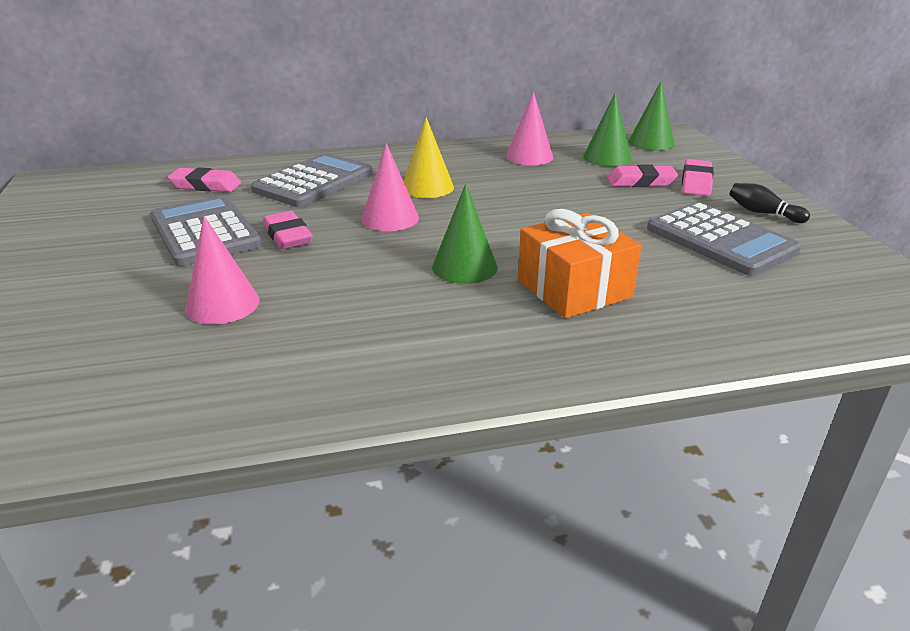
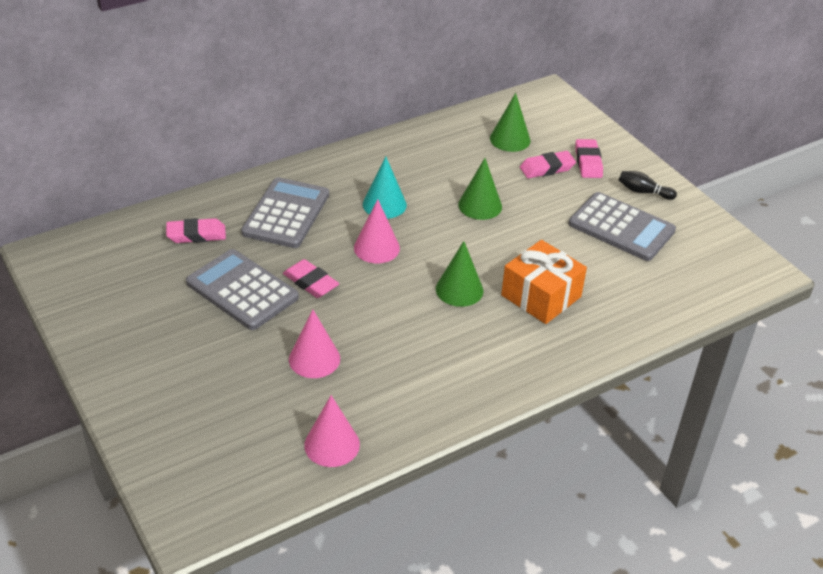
camera: 20 degrees left, 10 degrees up
yellow cone [404,117,454,198] -> turquoise cone [363,157,407,219]
pink cone [506,92,553,165] -> pink cone moved to [304,395,360,467]
green cone [628,81,675,151] -> green cone moved to [458,158,502,220]

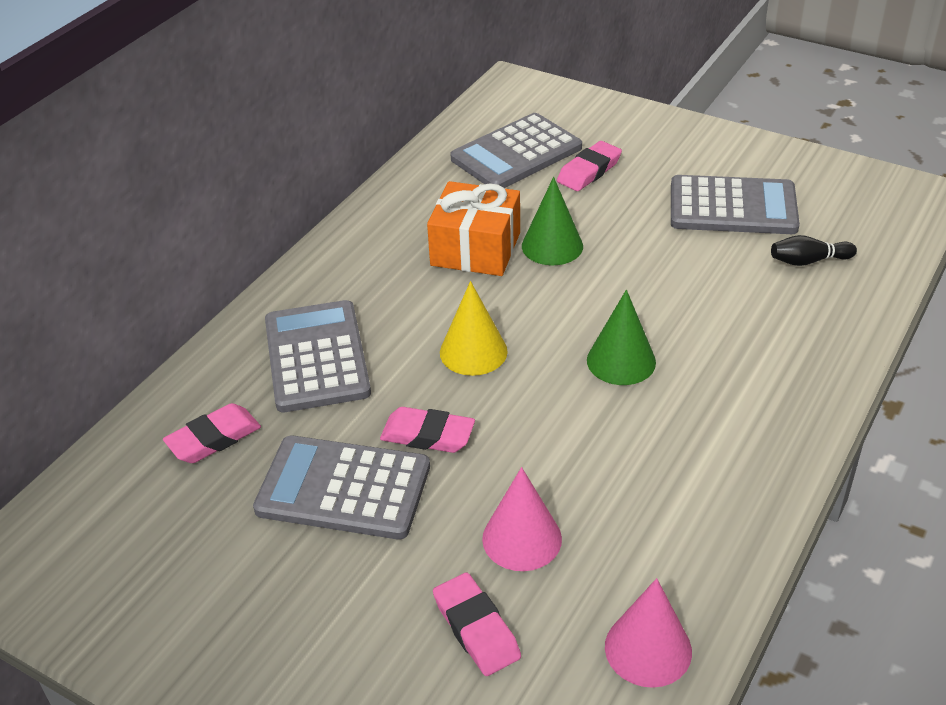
camera: 25 degrees left, 0 degrees up
pink cone [354,199,400,263] -> yellow cone [440,281,508,376]
turquoise cone [363,157,407,219] -> none
green cone [490,93,531,152] -> grey calculator [450,113,582,188]
orange gift [501,240,587,324] -> orange gift moved to [427,181,520,276]
pink eraser [575,139,603,178] -> pink eraser moved to [433,572,521,676]
black bowling pin [619,171,677,200] -> black bowling pin moved to [771,235,857,266]

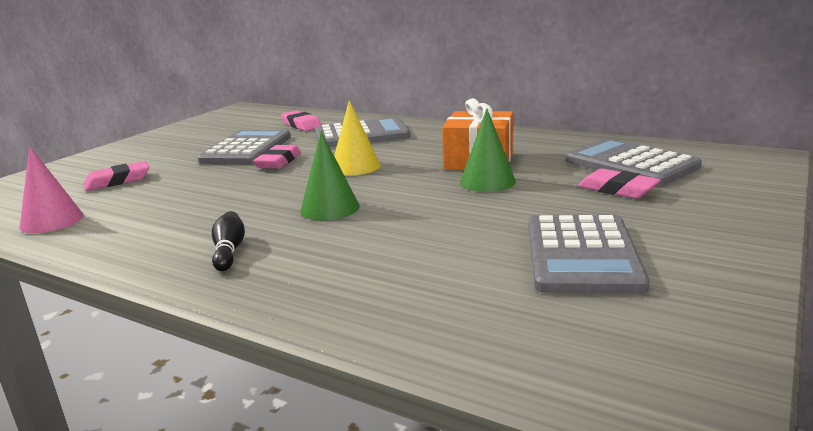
camera: 90 degrees right, 20 degrees down
pink cone [482,467,562,571] -> none
black bowling pin [771,235,857,266] -> black bowling pin moved to [212,211,245,271]

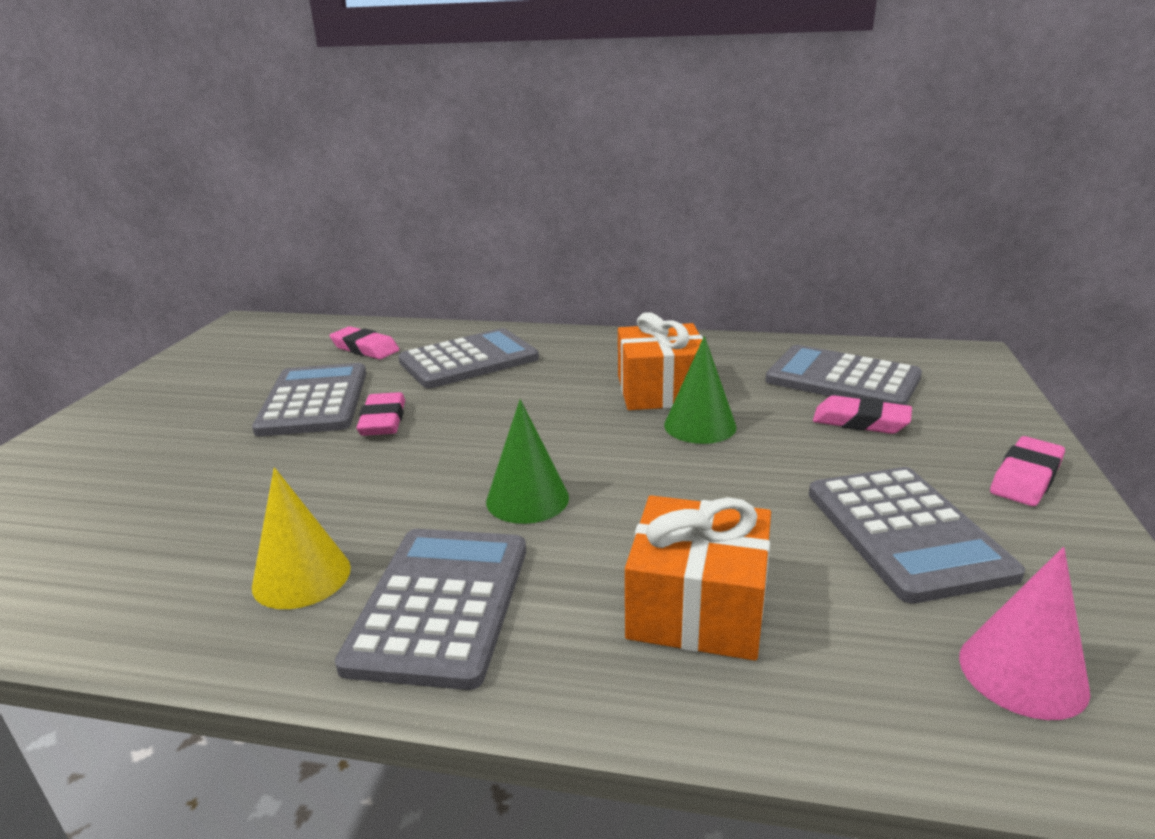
camera: 20 degrees left, 5 degrees up
pink cone [20,146,84,233] -> pink cone moved to [959,547,1090,720]
pink eraser [83,161,150,191] -> pink eraser moved to [990,436,1065,506]
black bowling pin [212,211,245,271] -> grey calculator [335,529,526,690]
yellow cone [334,100,381,176] -> yellow cone moved to [252,467,351,609]
none -> orange gift [625,495,771,661]

